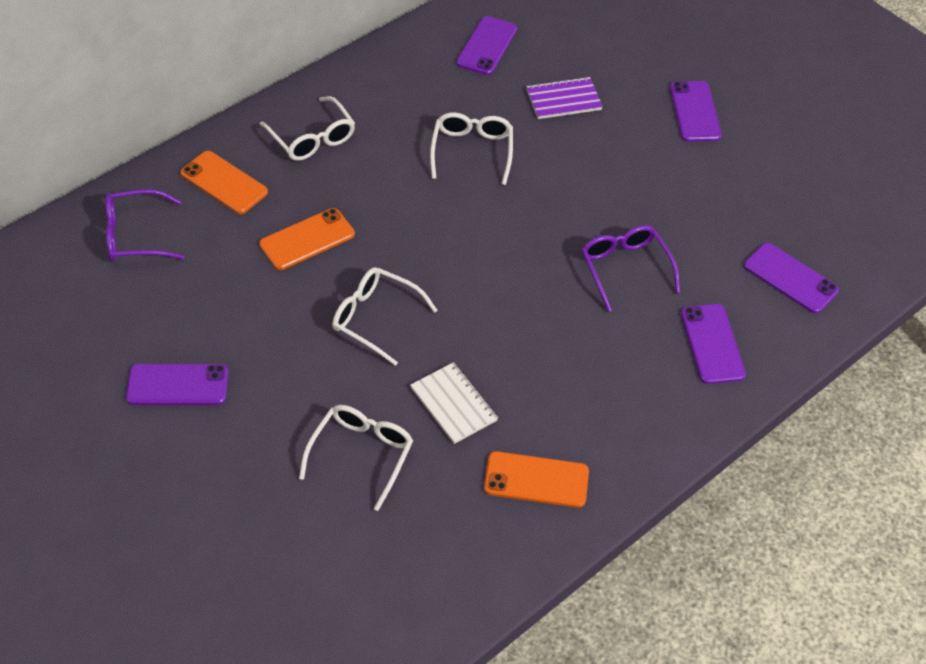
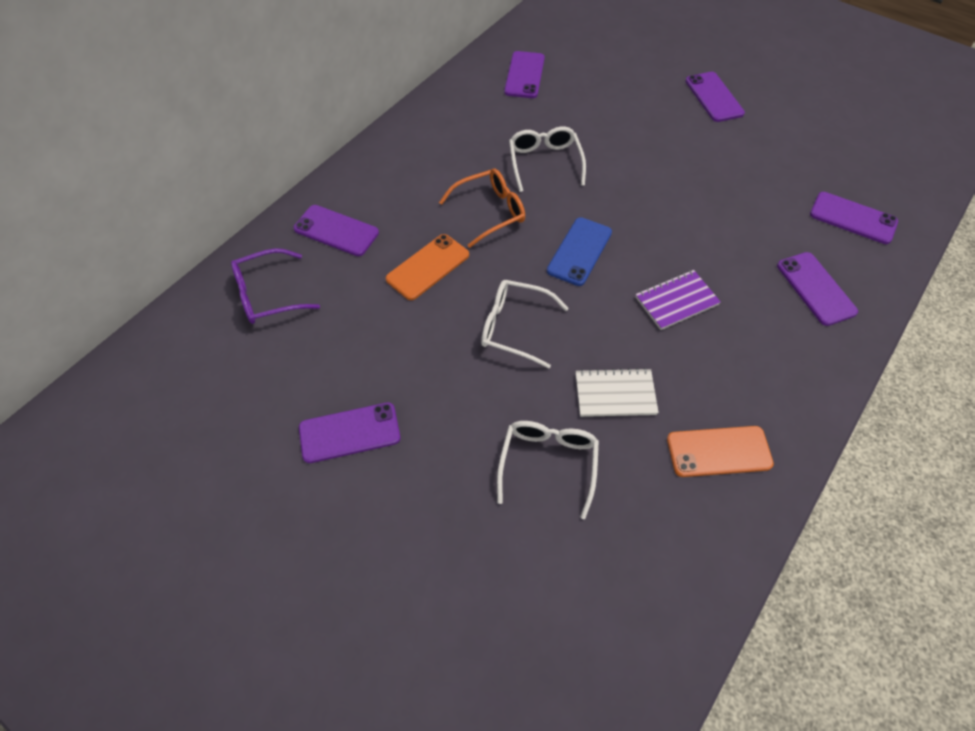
camera: 10 degrees left, 5 degrees up
orange phone [180,151,268,214] -> purple phone [293,205,379,256]
white glasses [260,96,355,161] -> none
white notebook [410,362,498,444] -> white notebook turned 45 degrees counterclockwise [576,368,659,417]
purple notebook [526,77,603,119] -> purple notebook moved to [635,270,721,330]
purple glasses [581,225,680,312] -> none
none -> orange glasses [439,169,525,248]
none -> blue phone [547,217,612,286]

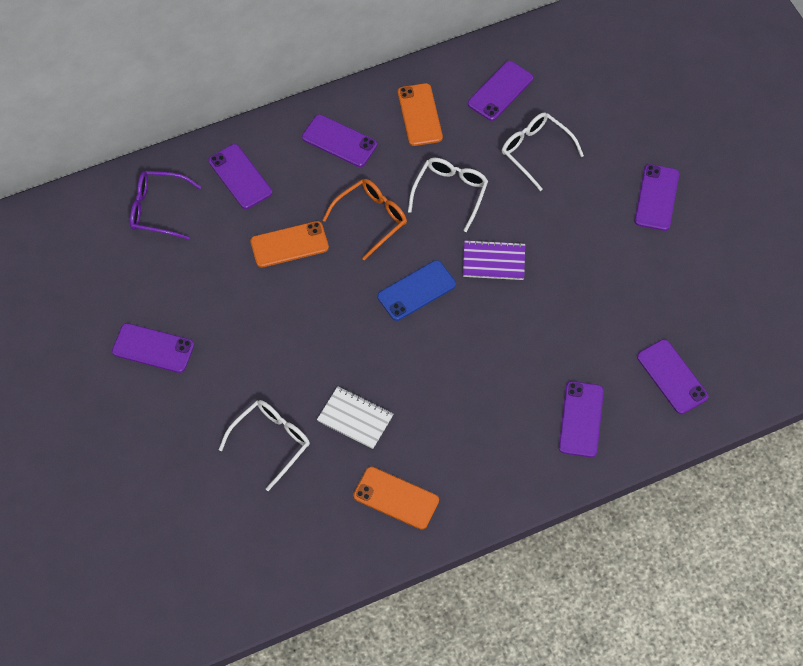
camera: 30 degrees right, 5 degrees up
orange glasses [439,169,525,248] -> orange glasses turned 45 degrees counterclockwise [322,179,407,260]
white glasses [481,280,569,369] -> white glasses moved to [502,113,584,191]
purple notebook [635,270,721,330] -> purple notebook moved to [463,240,525,280]
none -> purple phone [302,115,377,167]
none -> orange phone [398,83,443,146]

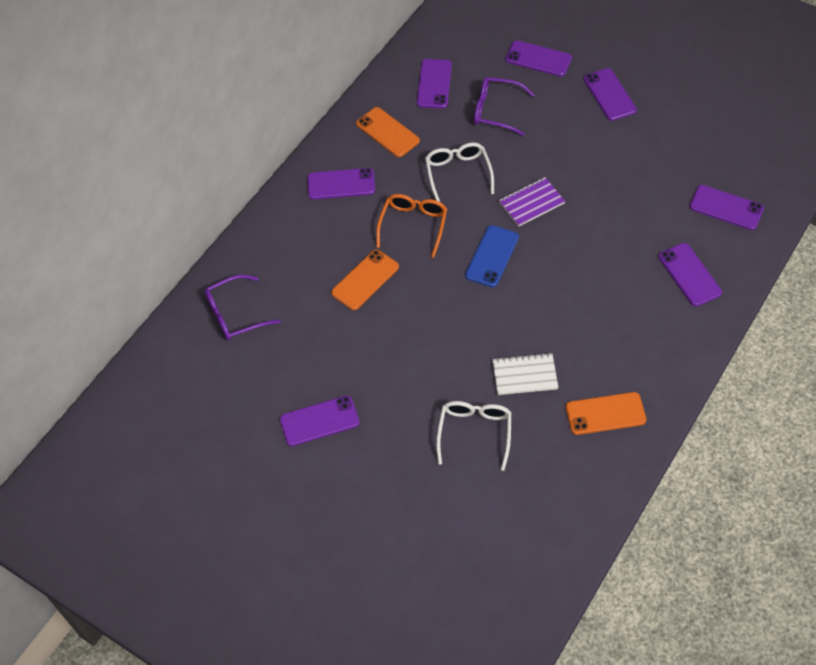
camera: 30 degrees left, 5 degrees down
purple phone [208,144,272,209] -> purple phone moved to [505,40,572,77]
white glasses [502,113,584,191] -> purple glasses [474,77,534,136]

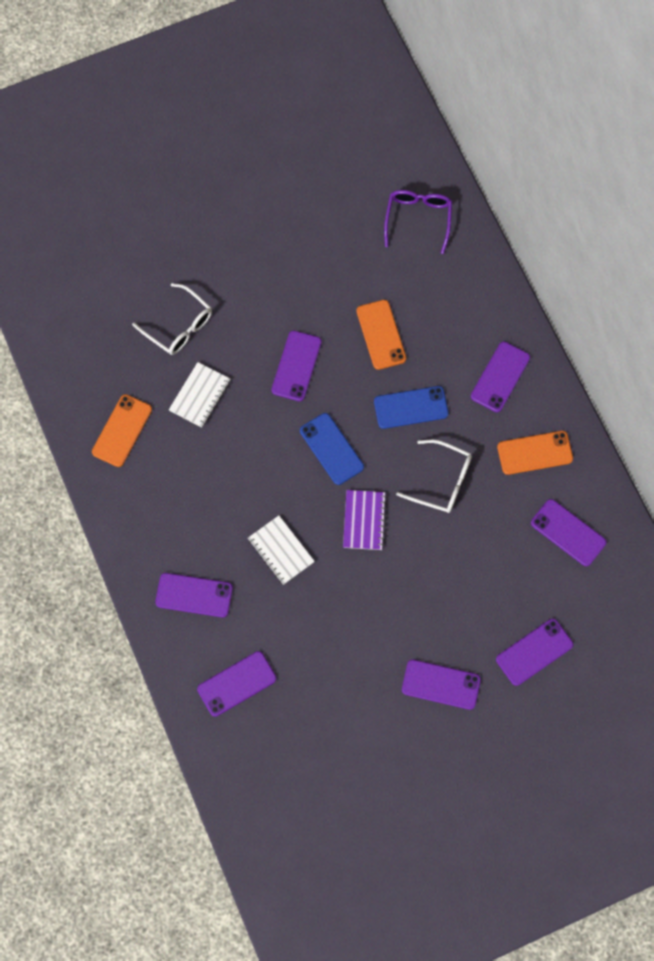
camera: 120 degrees right, 15 degrees up
purple phone [280,395,359,446] -> purple phone moved to [272,331,322,401]
orange glasses [376,194,447,258] -> blue phone [374,386,449,429]
purple glasses [474,77,534,136] -> none
none -> white notebook [248,516,315,585]

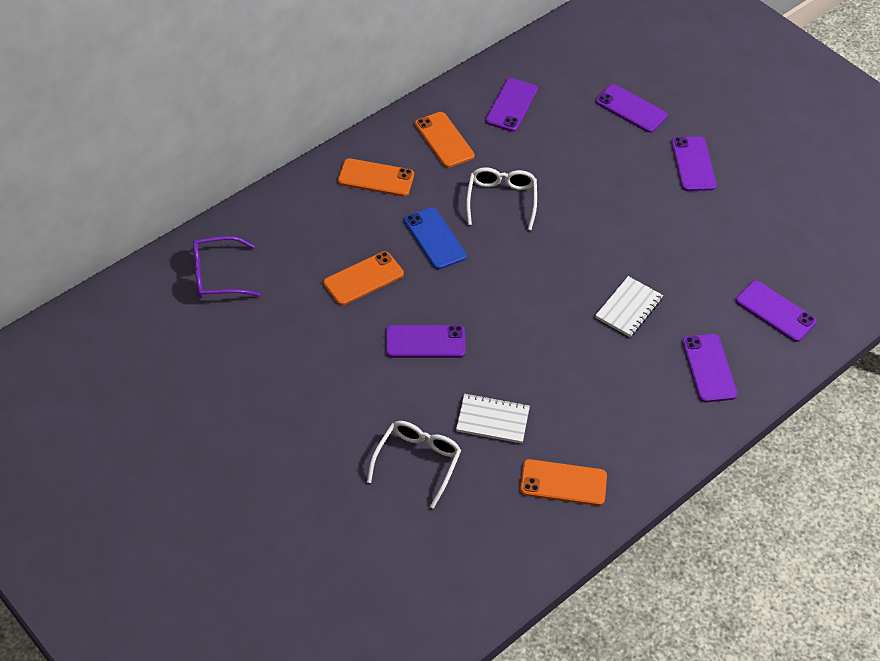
camera: 110 degrees left, 20 degrees down
blue phone [300,413,364,485] -> none
purple notebook [343,490,387,550] -> none
purple phone [471,342,530,412] -> orange phone [338,158,414,196]

